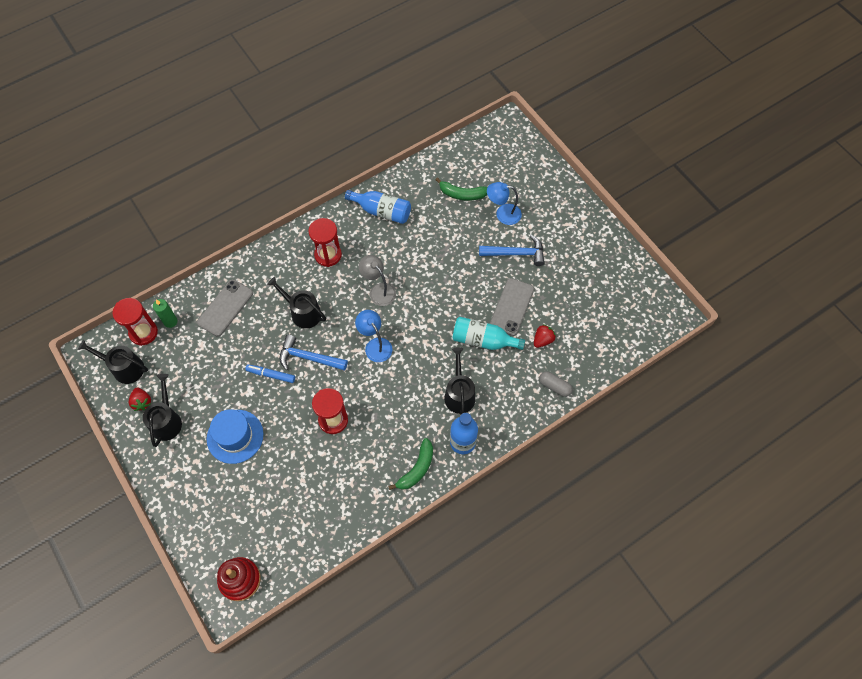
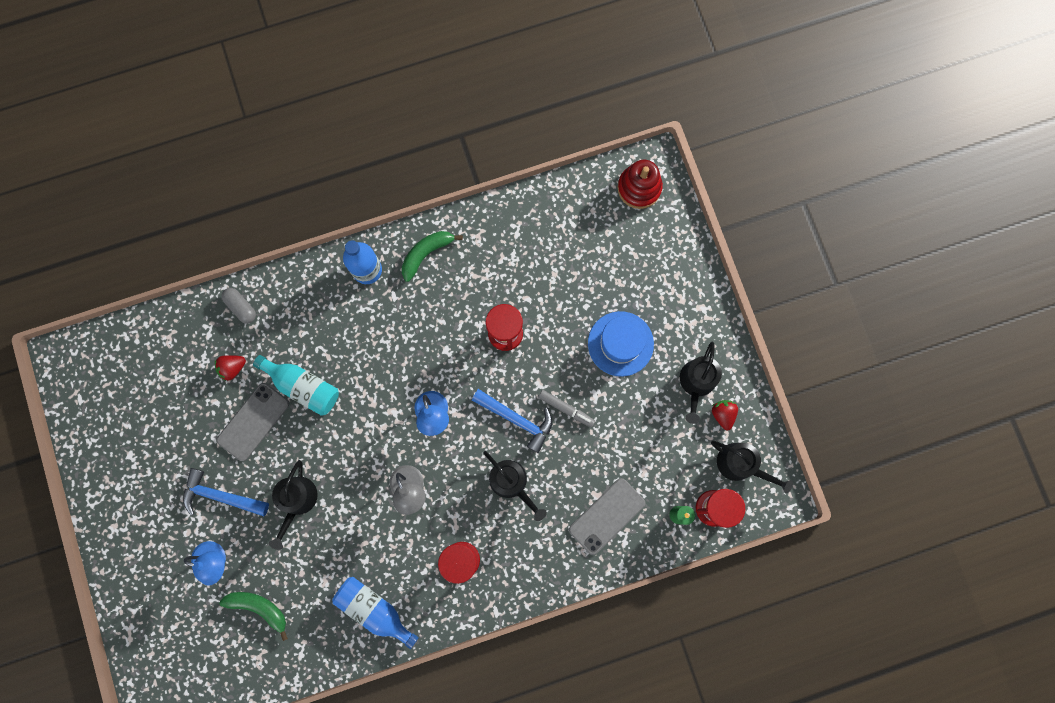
camera: 165 degrees left, 15 degrees up
blue marker [245,364,295,383] -> grey marker [538,390,595,427]
black watering can [445,347,475,414] -> black watering can moved to [269,460,318,550]

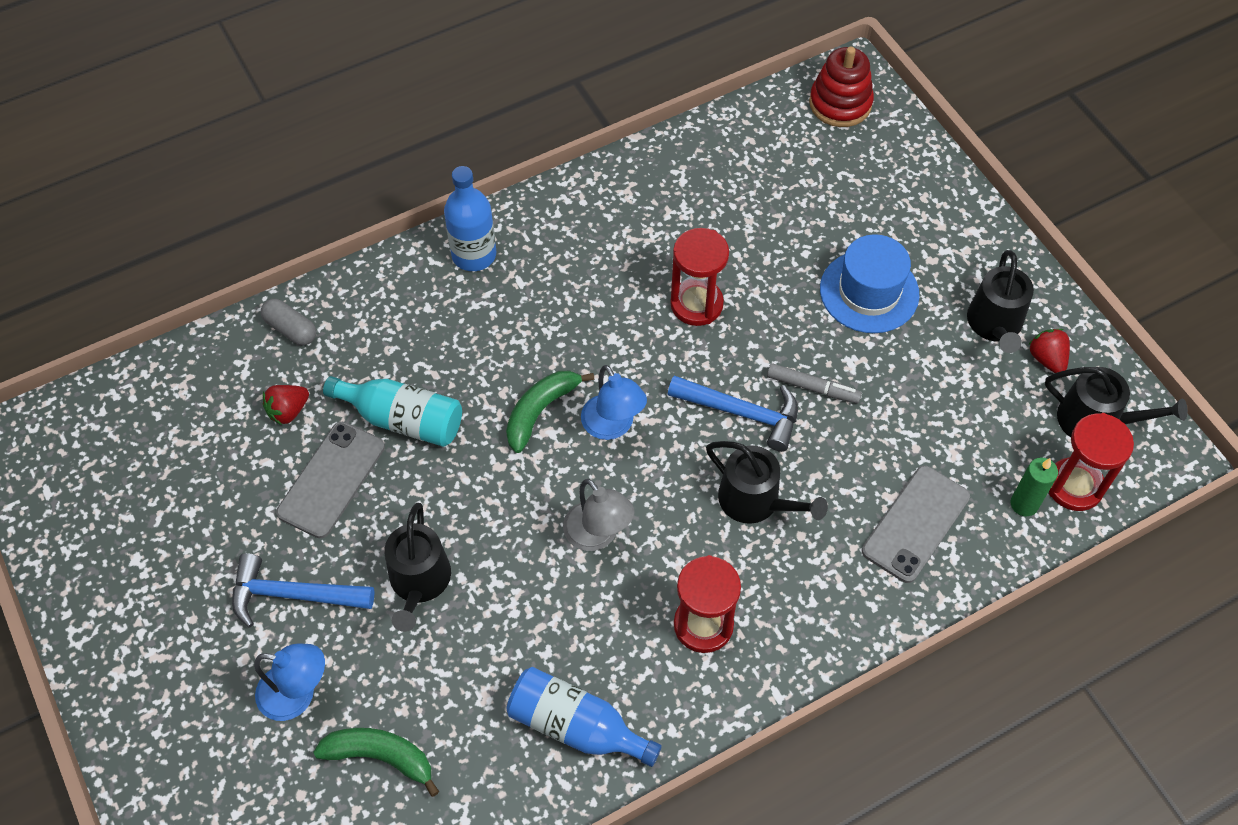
camera: 10 degrees left, 20 degrees down
green banana [402,231,463,282] -> green banana moved to [506,371,595,453]

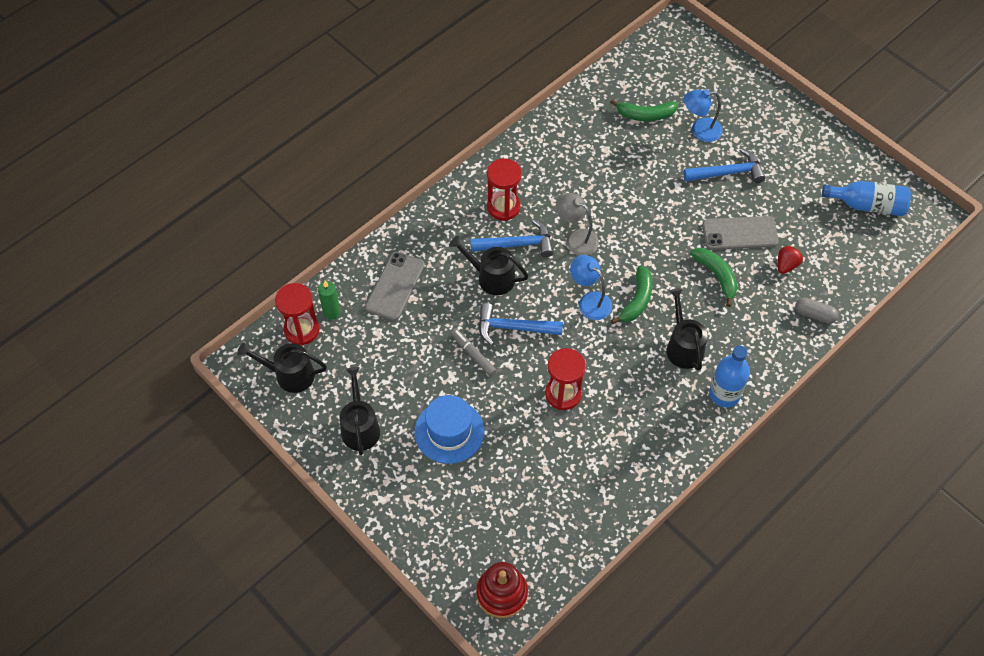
camera: 165 degrees right, 0 degrees up
grey phone [276,422,385,538] -> grey phone turned 75 degrees clockwise [702,216,779,250]
turquoise bottle [323,376,462,447] -> green banana [690,248,738,307]
black watering can [384,503,451,632] -> black watering can moved to [667,288,707,371]
blue bottle [507,667,662,767] -> blue bottle moved to [822,181,911,216]
grey marker [767,363,862,403] -> grey marker turned 45 degrees clockwise [451,328,496,376]
red strawberry [1028,329,1070,373] -> none
none -> blue hammer [470,219,554,257]

